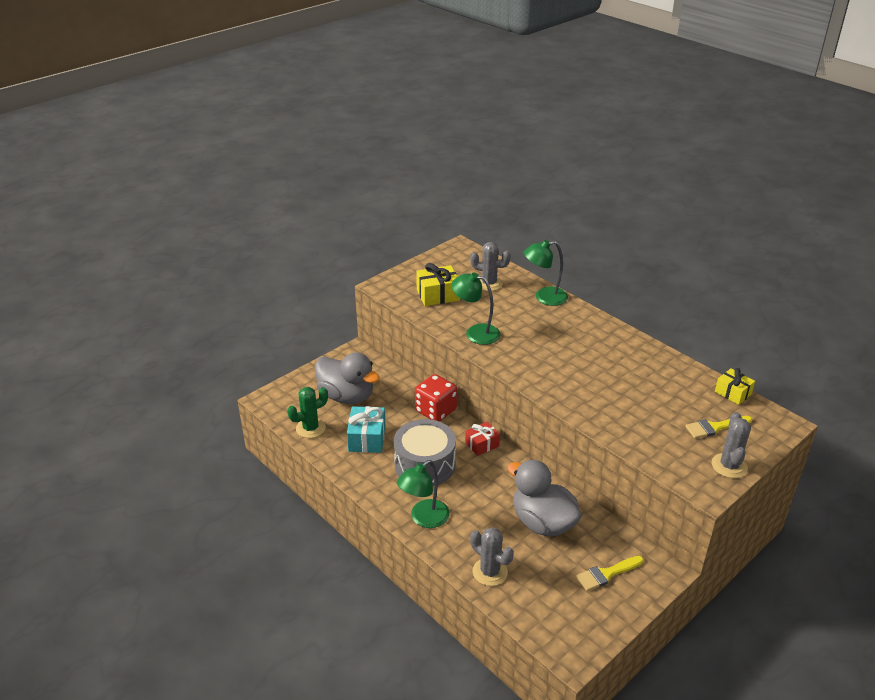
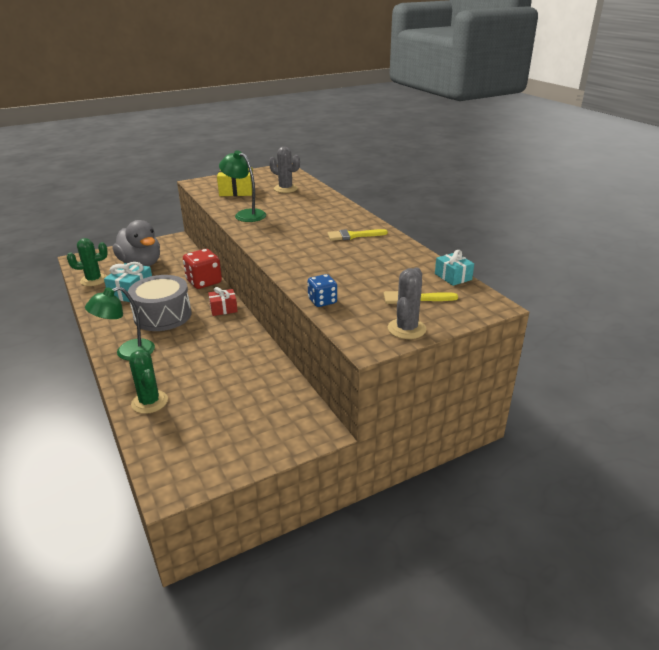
camera: 15 degrees right, 5 degrees down
grey cactus [470,527,514,586] -> green cactus [129,350,168,414]
grey duck [508,460,581,536] -> none
green lamp [524,240,568,306] -> none
yellow brush [576,556,644,591] -> yellow brush moved to [327,229,388,241]
yellow gift [715,368,755,405] -> turquoise gift [435,250,474,286]
none -> blue dice [308,274,337,307]

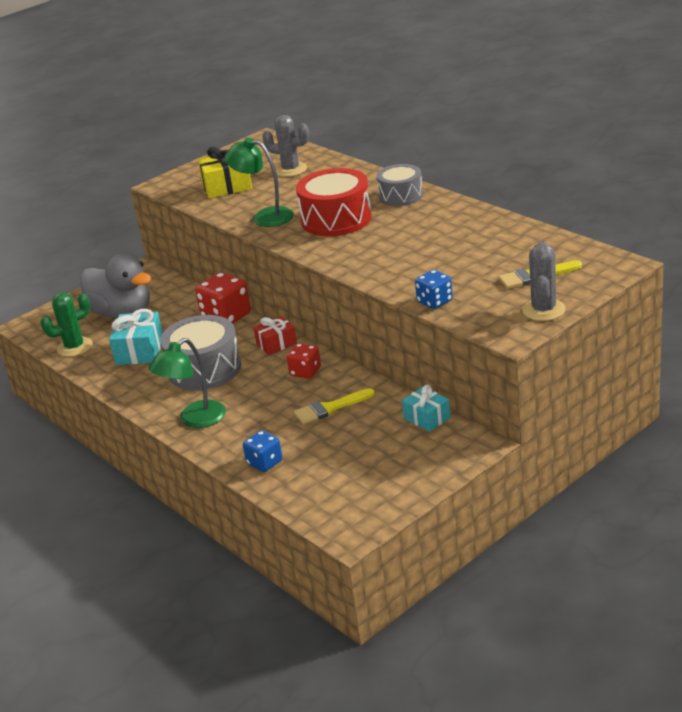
camera: 10 degrees left, 0 degrees up
green cactus [129,350,168,414] -> blue dice [243,430,282,472]
yellow brush [327,229,388,241] -> yellow brush moved to [294,388,375,424]
turquoise gift [435,250,474,286] -> turquoise gift moved to [402,385,451,432]
none -> red dice [287,343,321,379]
none -> red drum [296,168,372,236]
none -> grey drum [377,164,423,206]

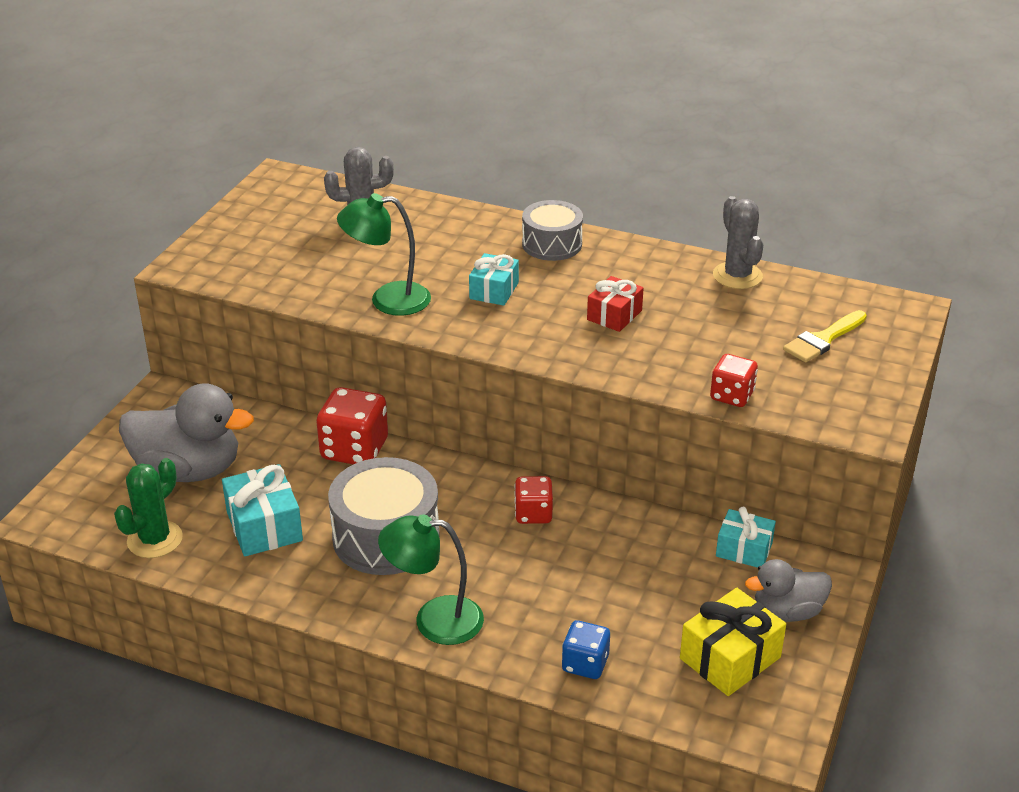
camera: 30 degrees left, 5 degrees up
green lamp [148,338,226,428] -> green lamp turned 75 degrees clockwise [378,514,484,645]
yellow gift [198,147,252,198] -> yellow gift moved to [680,588,786,696]
red gift [253,316,297,355] -> red gift moved to [587,276,644,332]
yellow brush [294,388,375,424] -> none
red drum [296,168,372,236] -> turquoise gift [469,253,519,306]
blue dice [415,270,453,309] -> red dice [710,354,758,407]
grey cactus [522,241,566,321] -> grey cactus moved to [713,196,763,289]
none -> grey duck [745,559,832,622]

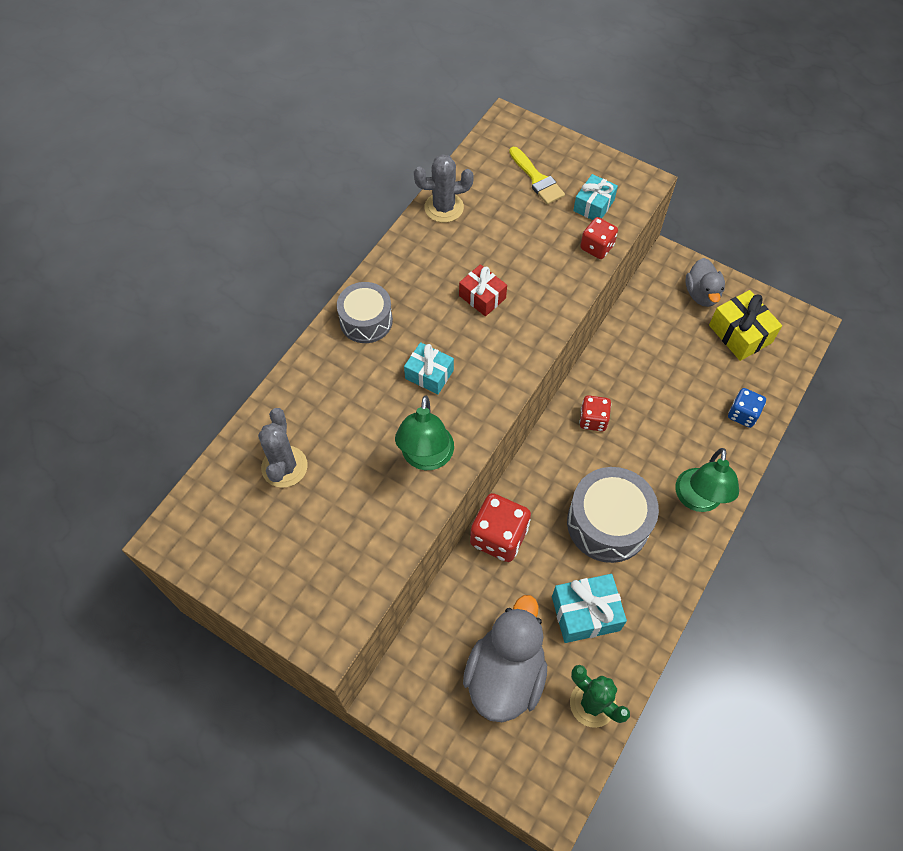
camera: 80 degrees left, 25 degrees up
turquoise gift [716,507,776,568] -> turquoise gift moved to [573,174,618,220]

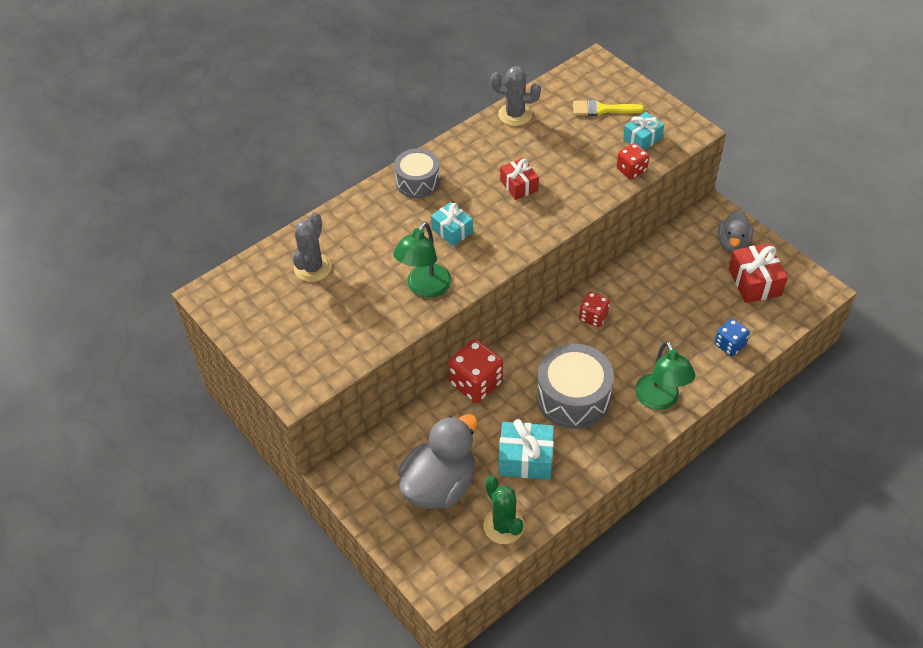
camera: 20 degrees right, 10 degrees down
yellow brush [509,147,565,205] -> yellow brush turned 105 degrees clockwise [573,100,644,116]
green lamp [675,448,739,512] -> green lamp turned 45 degrees counterclockwise [635,341,695,410]
yellow gift [709,290,782,361] -> red gift [729,243,788,303]

